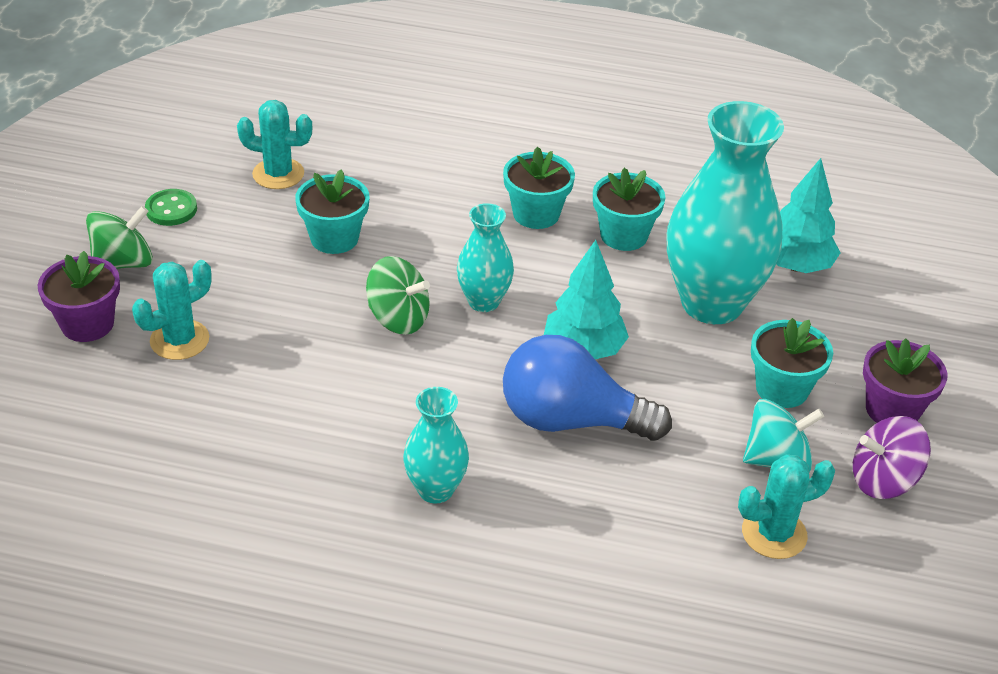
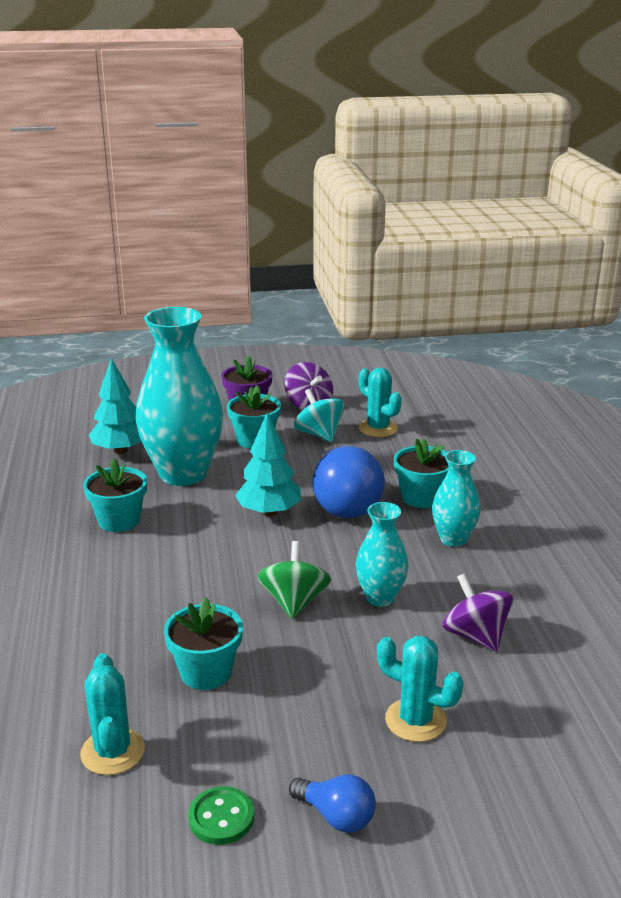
camera: 110 degrees left, 15 degrees down
purple flower pot [38,251,120,342] -> none
green spinning top [86,206,153,269] -> blue light bulb [289,774,376,833]
turquoise vase [457,203,514,312] -> turquoise vase moved to [356,502,409,607]
turquoise flower pot [503,146,575,229] -> turquoise flower pot moved to [394,439,449,508]
none -> purple spinning top [442,573,514,652]

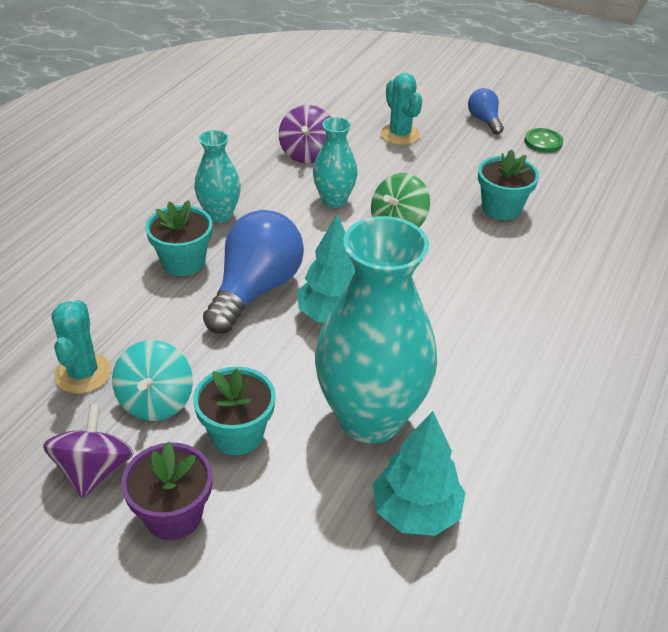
camera: 145 degrees left, 15 degrees up
turquoise cactus [80,653,145,775] -> none
turquoise flower pot [83,459,147,532] -> none

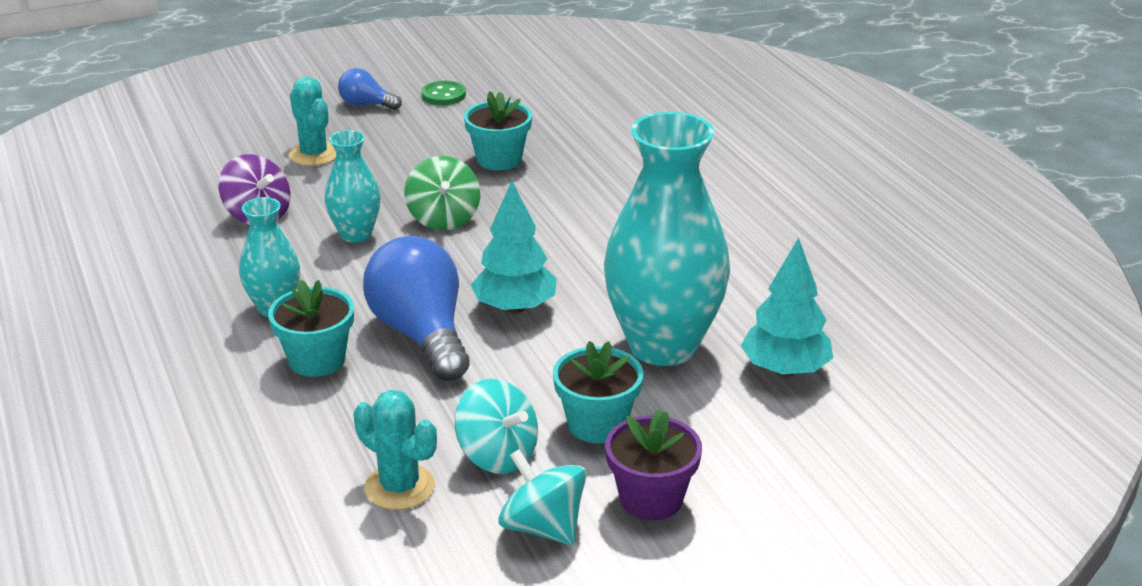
camera: 50 degrees left, 10 degrees down
purple spinning top [43,404,133,498] -> turquoise spinning top [498,449,587,545]
turquoise cactus [380,73,422,145] -> turquoise cactus turned 45 degrees clockwise [289,77,336,166]

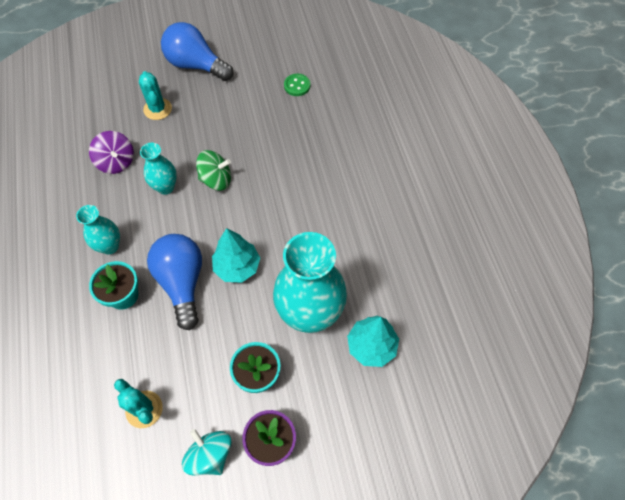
camera: 10 degrees right, 30 degrees up
blue light bulb [338,68,402,110] -> blue light bulb [161,22,233,81], size x1.98
green spinning top [404,156,480,230] -> green spinning top turned 90 degrees counterclockwise [196,150,231,191]
green button [421,81,466,105] -> green button moved to [284,74,310,96]
turquoise spinning top [455,379,538,474] -> none
turquoise flower pot [464,91,532,170] -> none

